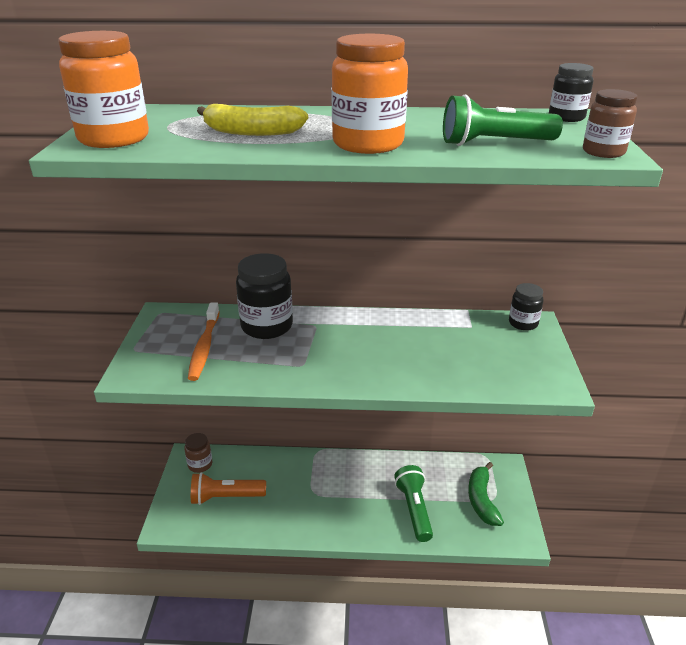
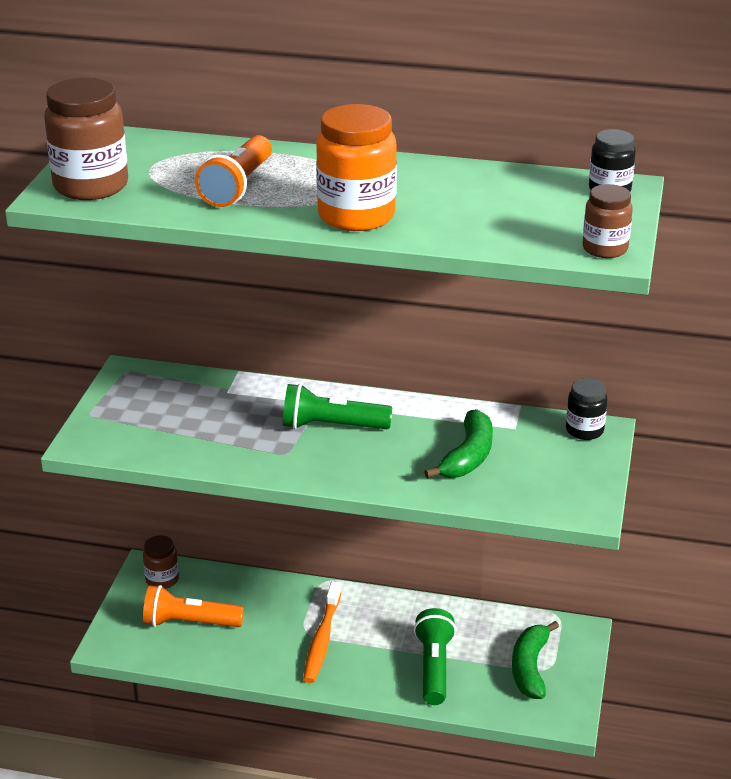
camera: 10 degrees right, 0 degrees up
orange jar [58,31,149,148] -> brown jar [44,78,128,200]
orange toothbrush [188,302,220,381] -> orange toothbrush moved to [303,582,341,683]
yellow banana [197,104,308,136] -> orange flashlight [195,135,272,207]
black jar [236,253,293,339] -> none
green flashlight [443,94,563,146] -> green flashlight moved to [283,384,393,429]
none -> green banana [424,409,493,479]

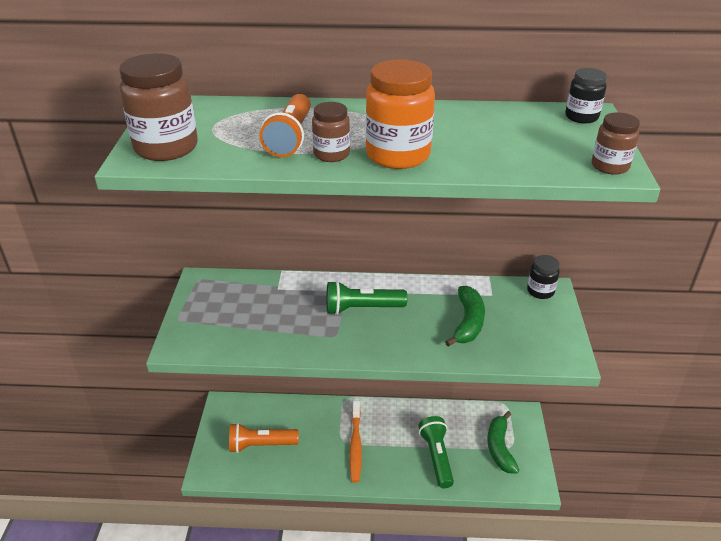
camera: 10 degrees left, 5 degrees up
brown jar [143,535,179,589] -> brown jar moved to [312,102,350,162]

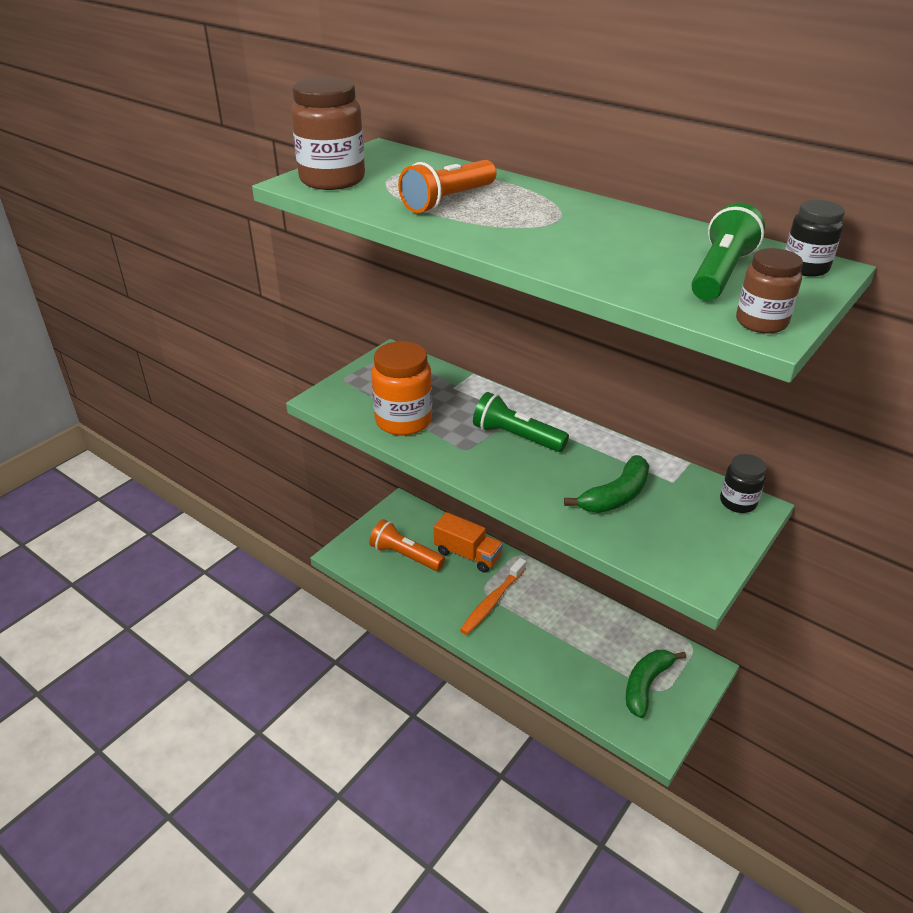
camera: 35 degrees right, 0 degrees up
brown jar [312,102,350,162] -> none
orange jar [366,59,435,169] -> orange jar moved to [371,341,432,436]
green flashlight [418,416,454,488] -> green flashlight moved to [691,203,765,301]
none -> orange truck [434,512,503,573]

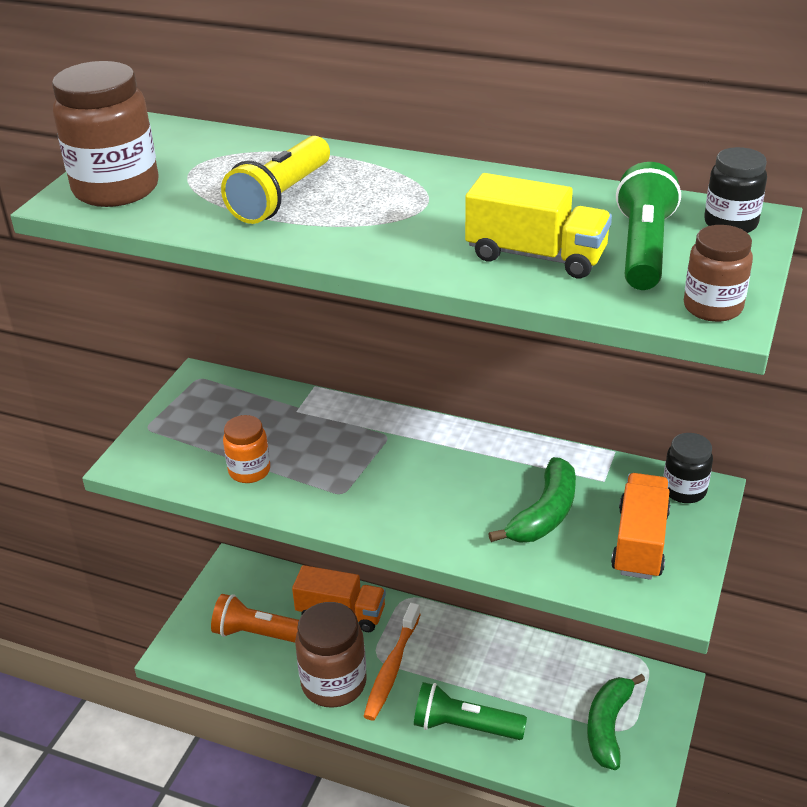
camera: 15 degrees left, 0 degrees up
orange jar [371,341,432,436] -> orange jar [223,415,270,483], size x0.57
orange flashlight [398,160,496,213] -> yellow flashlight [221,136,330,224]
green flashlight [473,392,569,452] -> green flashlight moved to [414,682,527,740]
none -> brown jar [295,602,367,708]
none -> yellow truck [465,173,612,278]
none -> orange truck [611,473,670,580]

